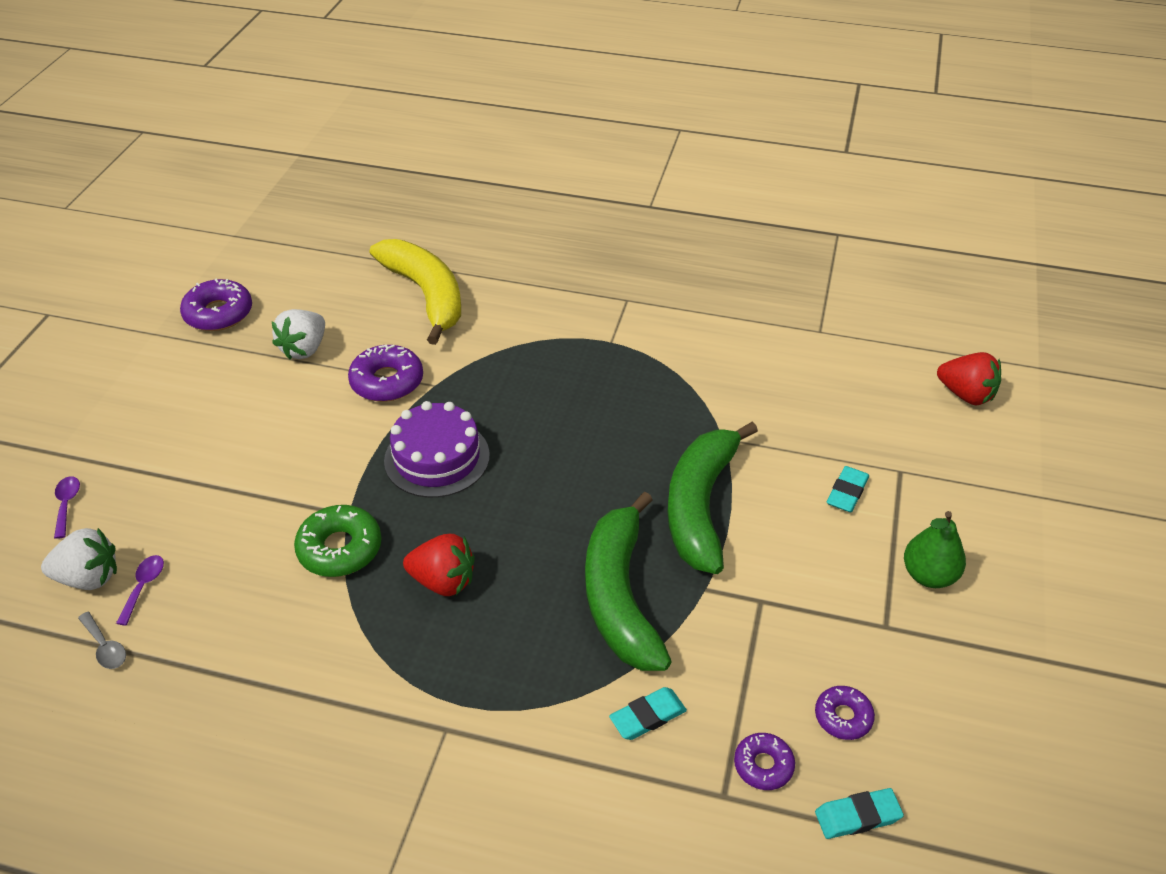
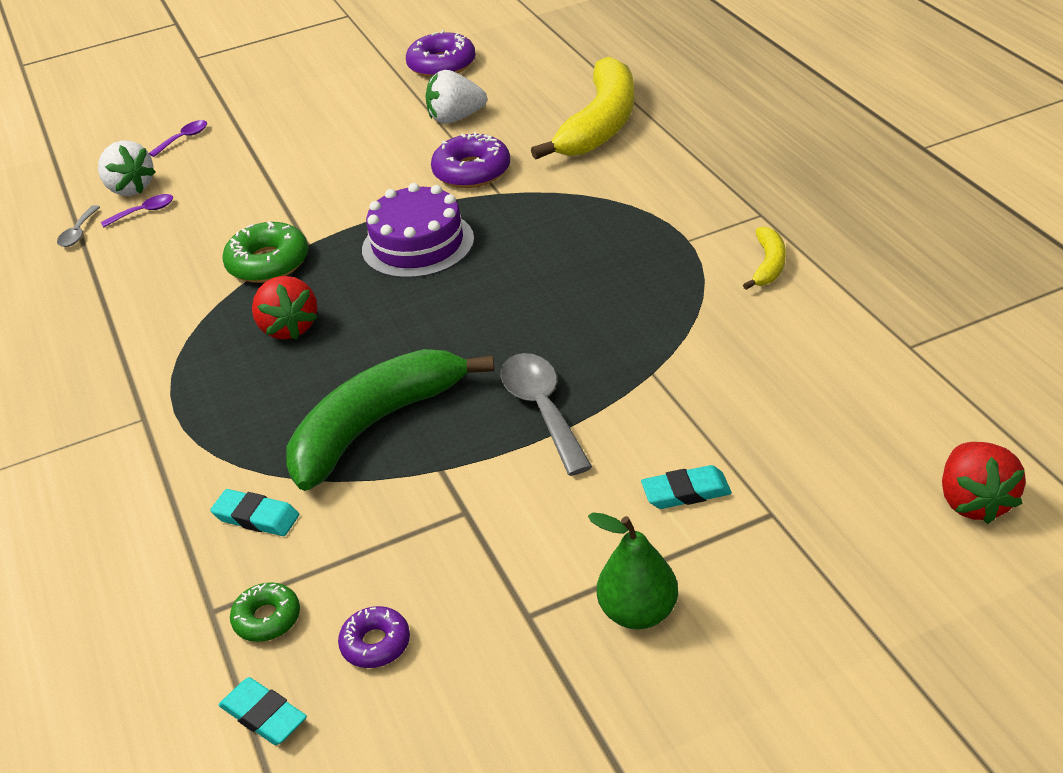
camera: 55 degrees right, 5 degrees down
green banana [667,422,758,574] -> grey spoon [501,353,592,476]
purple donut [734,733,795,790] -> green donut [230,582,300,642]
none -> yellow banana [743,226,786,290]

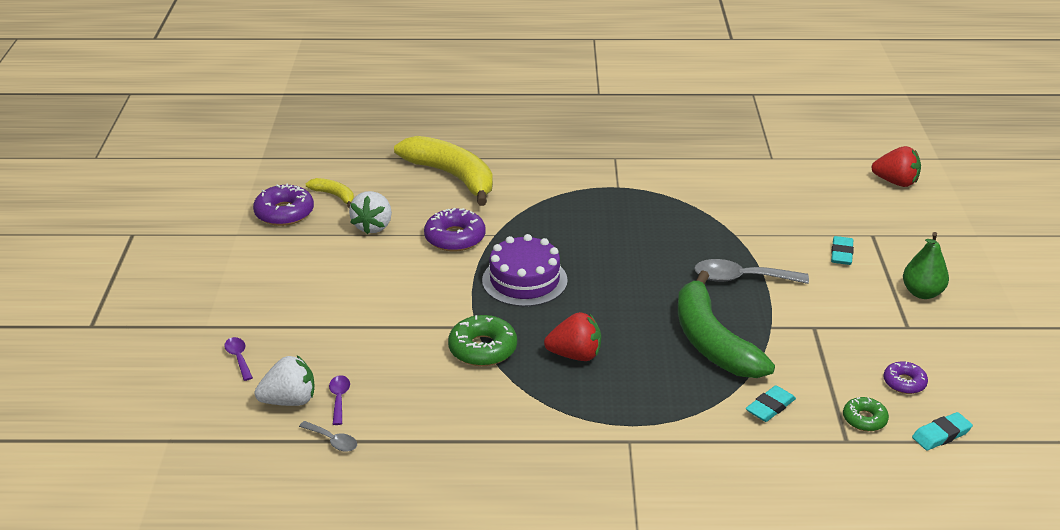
camera: 70 degrees left, 5 degrees down
yellow banana [743,226,786,290] -> yellow banana moved to [306,178,354,208]

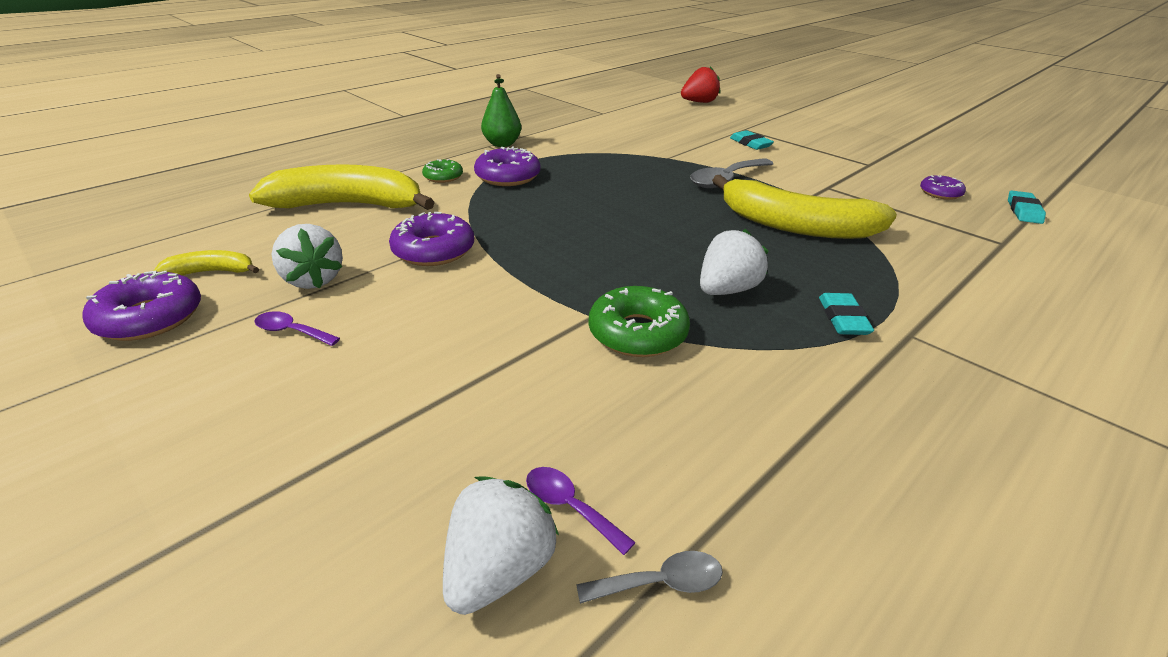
camera: 45 degrees left, 0 degrees up
purple spoon [224,337,253,381] -> purple spoon moved to [254,311,340,346]
purple cake [482,234,568,307] -> none
red strawberry [544,312,601,361] -> white strawberry [700,229,768,295]
green banana [678,270,775,378] -> yellow banana [712,175,897,239]
turquoise eraser [746,385,796,422] -> turquoise eraser moved to [819,293,874,335]
green donut [843,397,889,431] -> green donut moved to [422,159,463,183]
green pear [903,232,949,299] -> green pear moved to [481,74,521,147]
none -> purple donut [474,146,540,186]

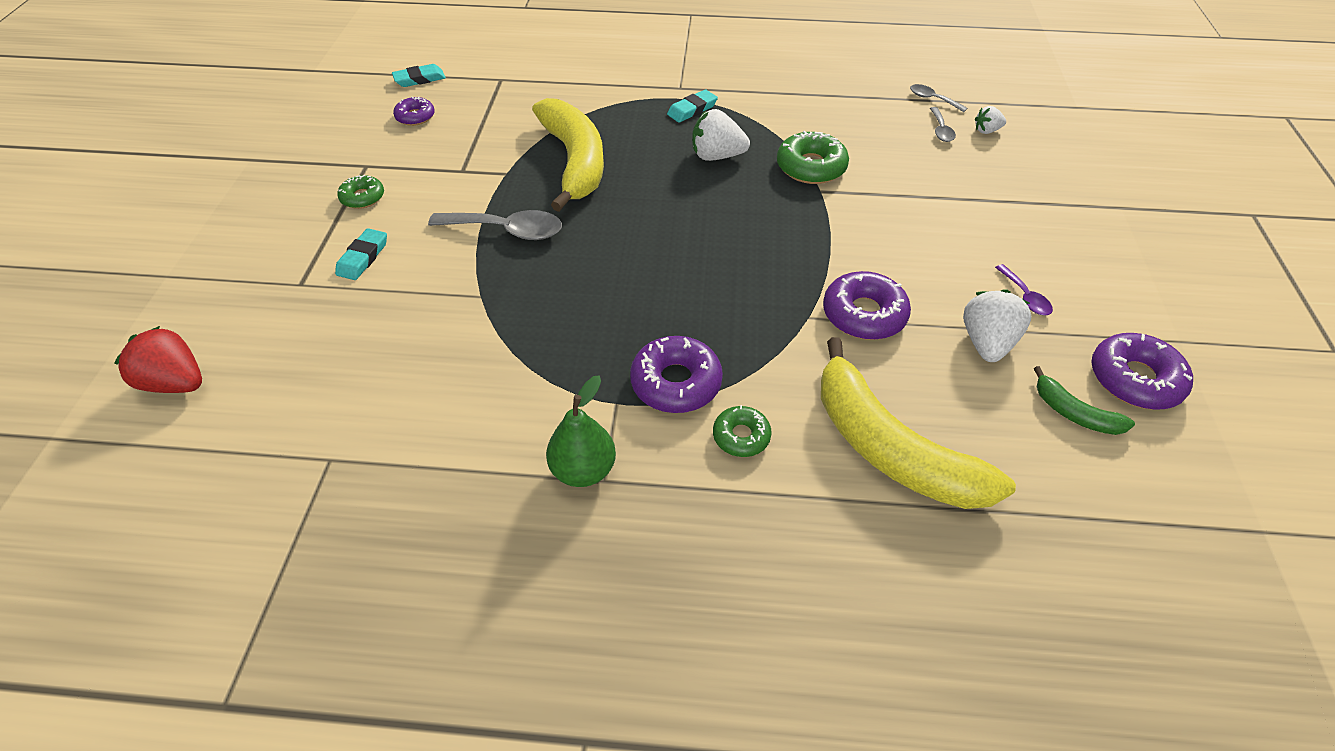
camera: 130 degrees left, 15 degrees up
yellow banana [153,250,259,275] -> green banana [1034,366,1135,435]
white strawberry [443,476,559,615] -> white strawberry [975,106,1006,134], size x0.56
purple spoon [526,467,636,555] -> grey spoon [930,107,956,142]
none -> green donut [337,175,384,209]

